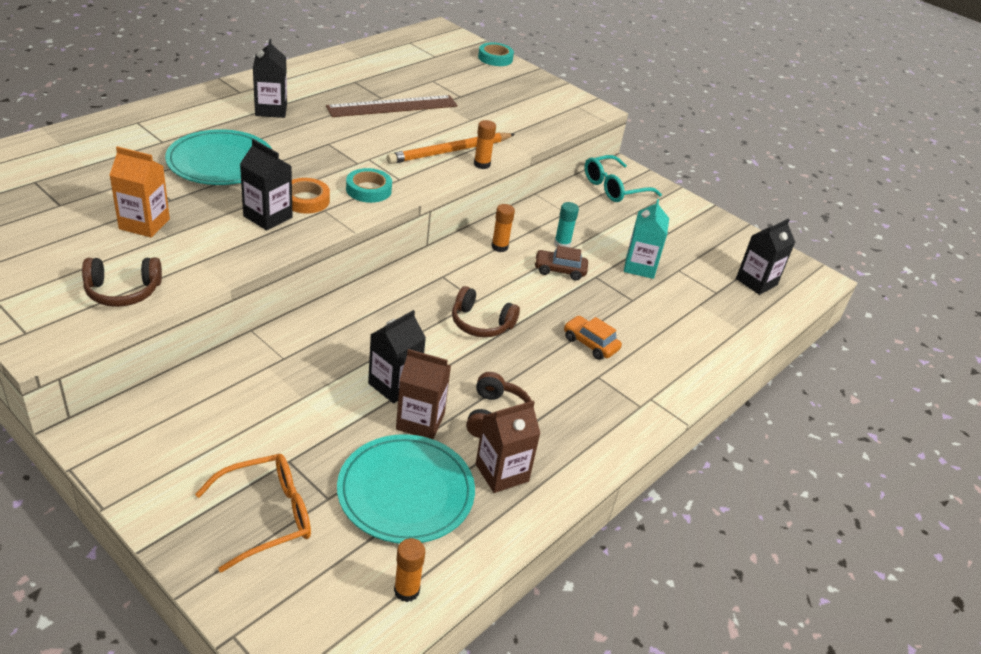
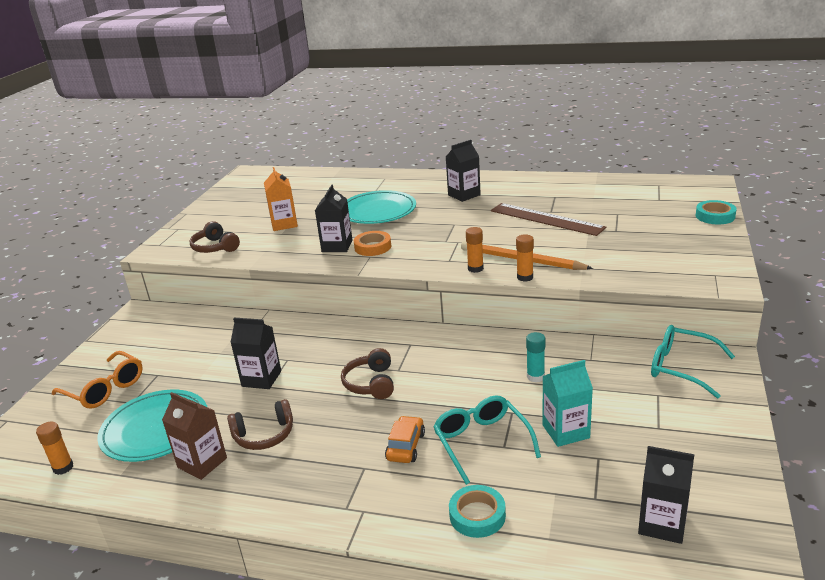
camera: 70 degrees right, 10 degrees down
turquoise tape [346,168,392,203] -> turquoise tape moved to [449,485,506,538]
brown carton [396,349,451,439] -> none
orange glue stick [491,204,515,252] -> orange glue stick moved to [466,227,484,273]
brown car [534,246,588,281] -> none
none -> turquoise glasses [433,396,541,485]

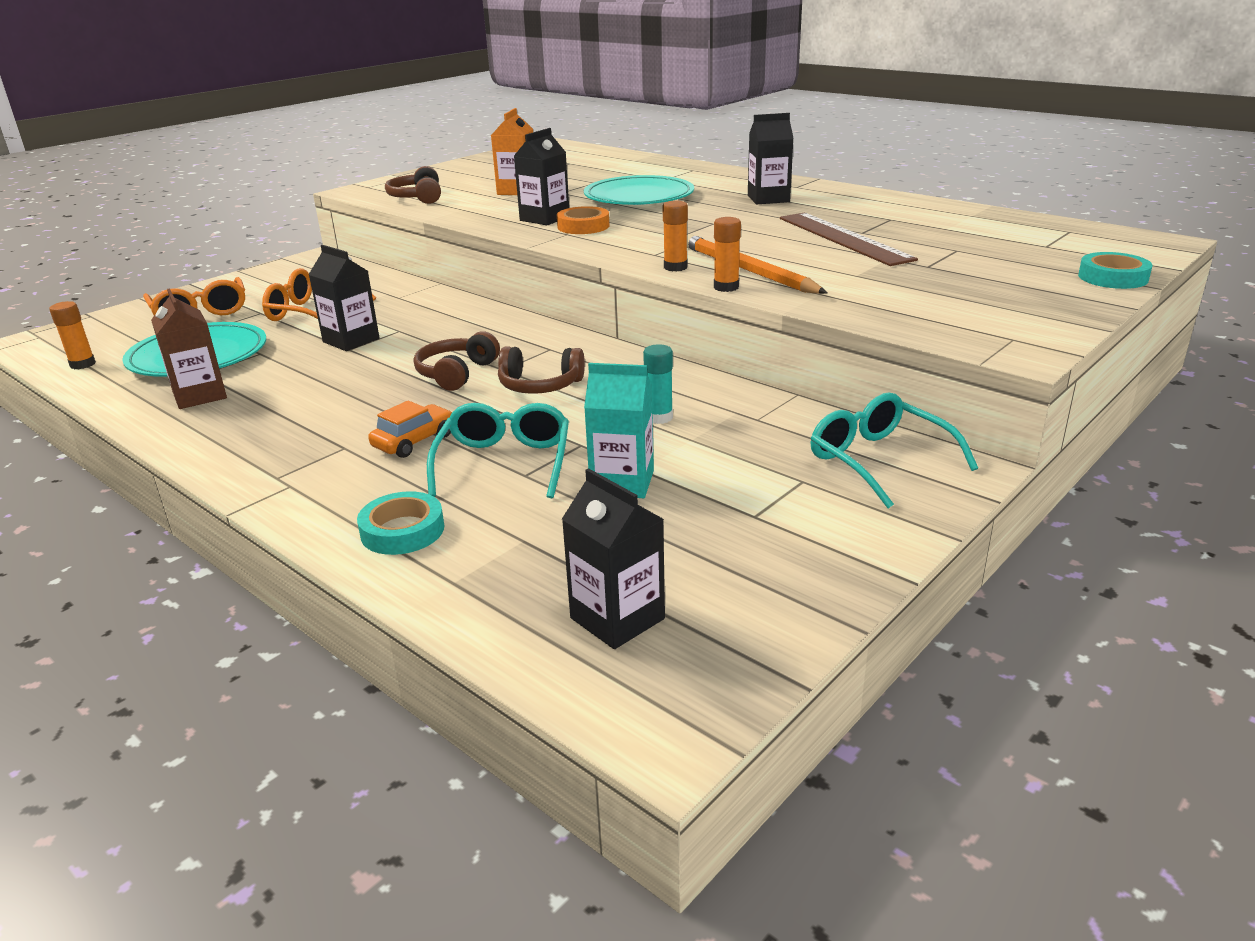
camera: 25 degrees right, 0 degrees up
brown headphones [227,399,293,450] -> brown headphones moved to [498,347,585,394]
none -> orange glasses [262,268,376,321]

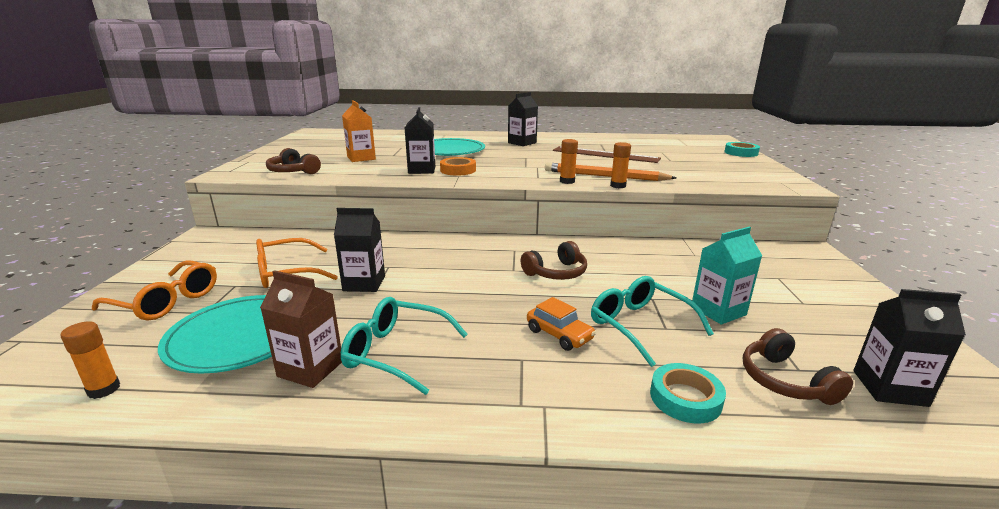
camera: 40 degrees left, 5 degrees down
orange car [368,401,453,458] -> orange car turned 135 degrees clockwise [527,297,596,351]
brown headphones [414,332,500,391] -> brown headphones moved to [743,328,853,405]
turquoise glue stick [643,344,673,424] -> none
turquoise glasses [810,392,978,508] -> turquoise glasses moved to [341,297,468,395]

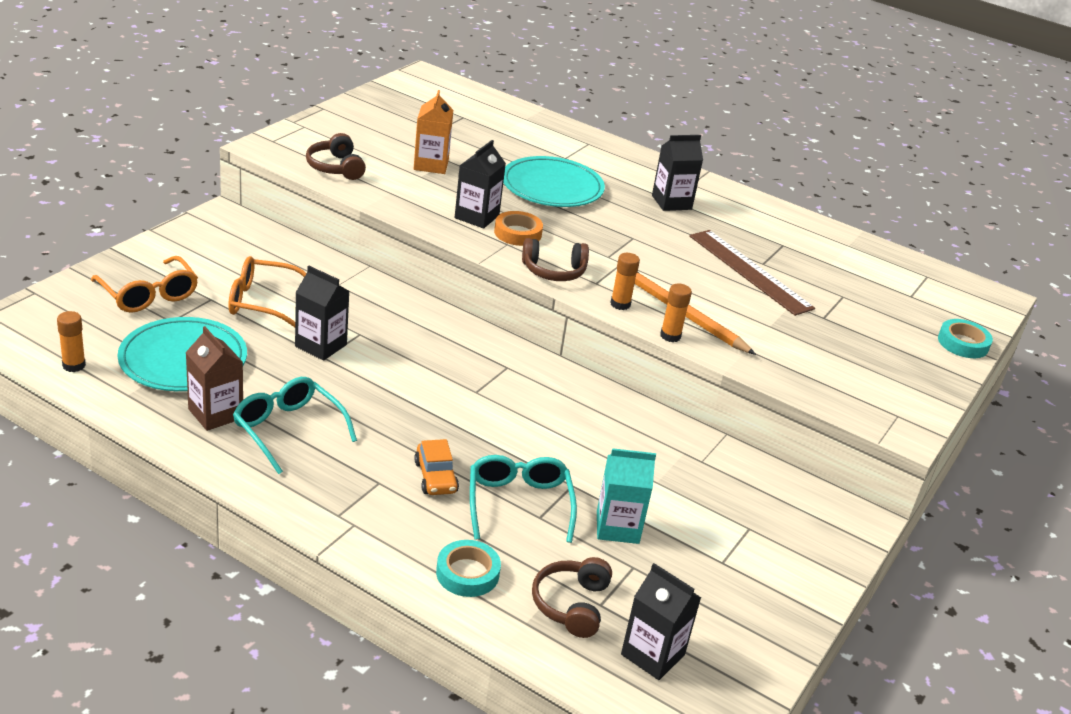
camera: 25 degrees right, 10 degrees up
brown headphones [521,241,587,280] -> brown headphones moved to [522,238,589,281]

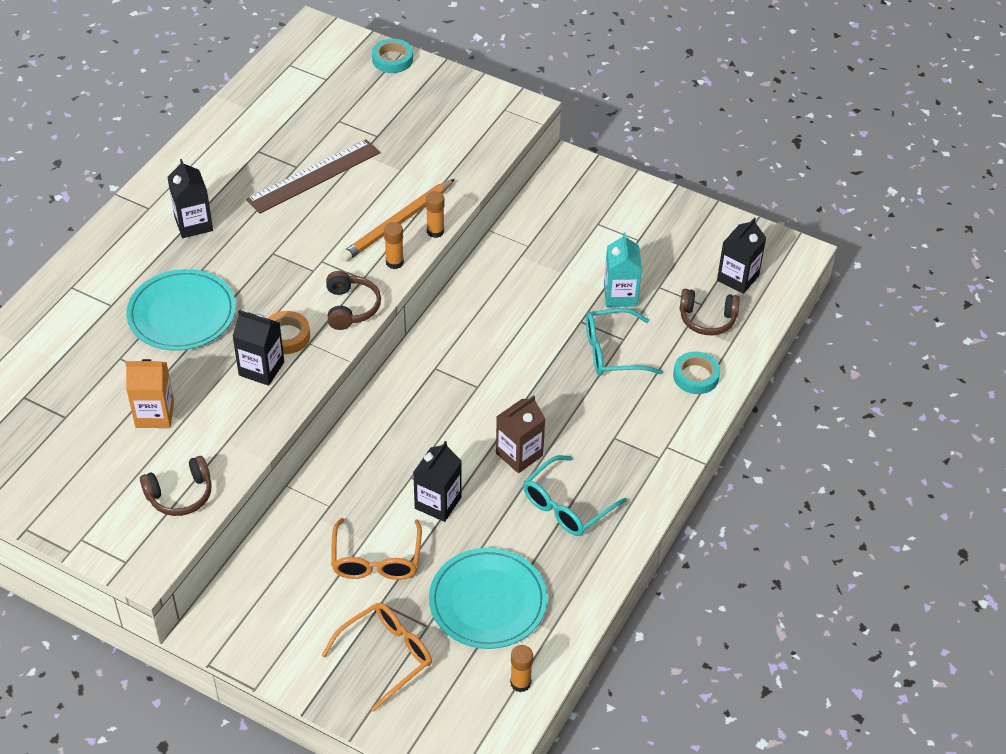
camera: 90 degrees left, 15 degrees up
brown carton [185,326,243,431] -> brown carton moved to [496,395,545,473]
orange car [414,439,459,495] -> none

